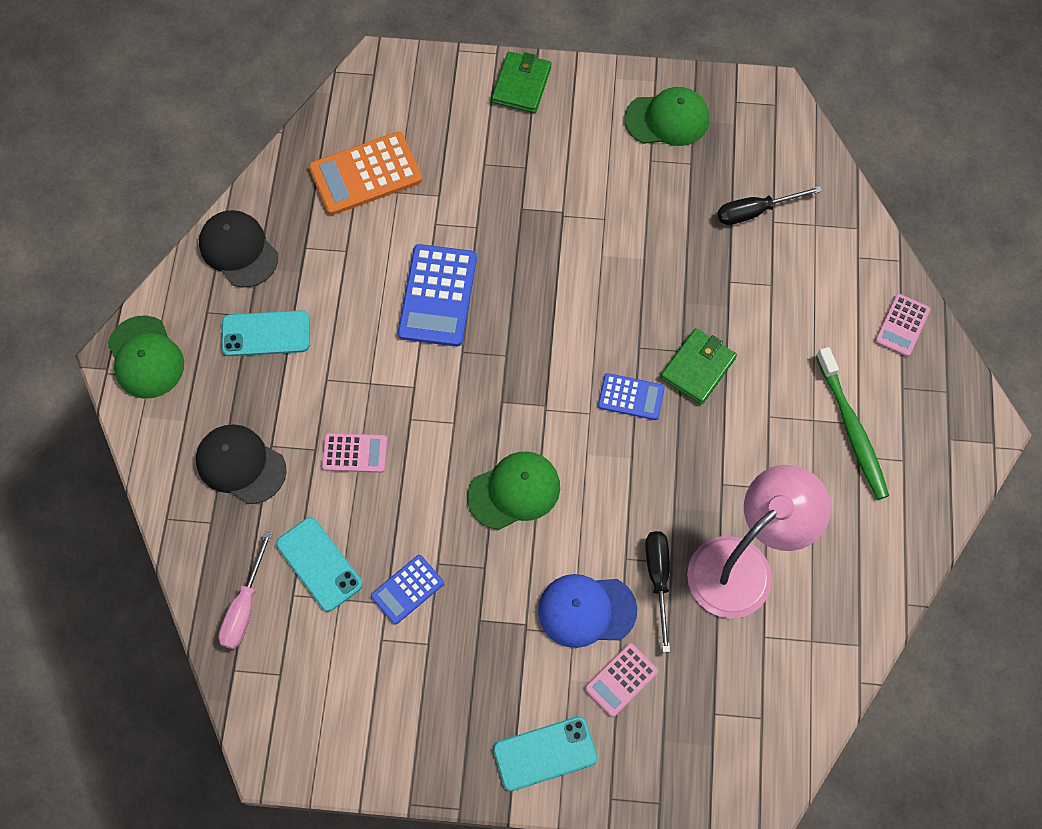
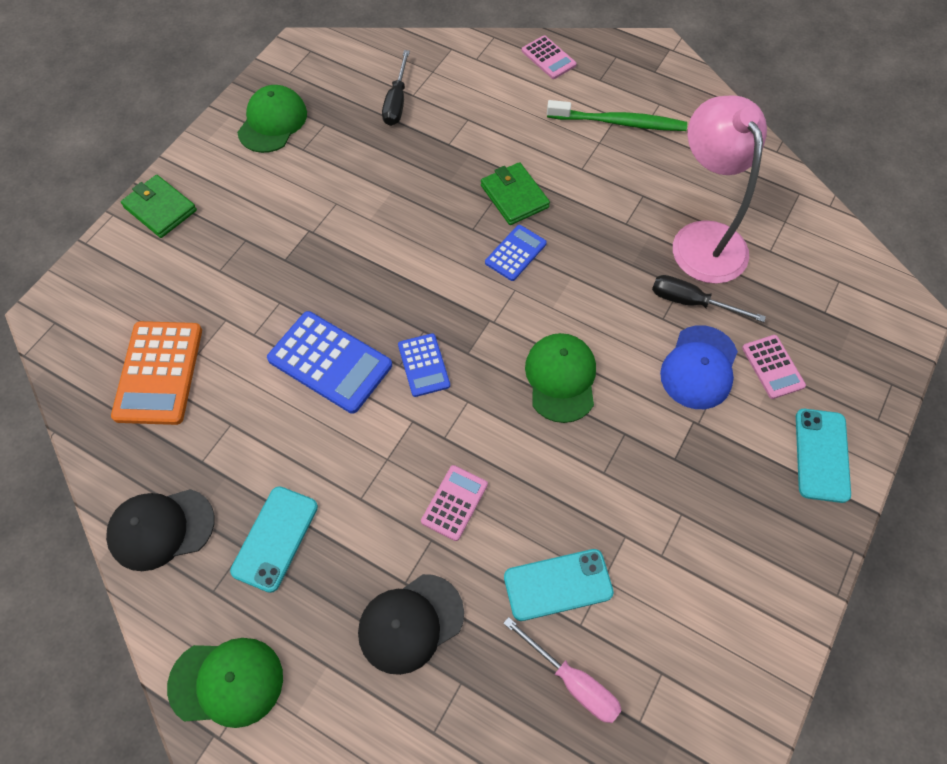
camera: 65 degrees left, 5 degrees down
blue calculator [371,555,444,625] -> blue calculator moved to [398,333,450,397]

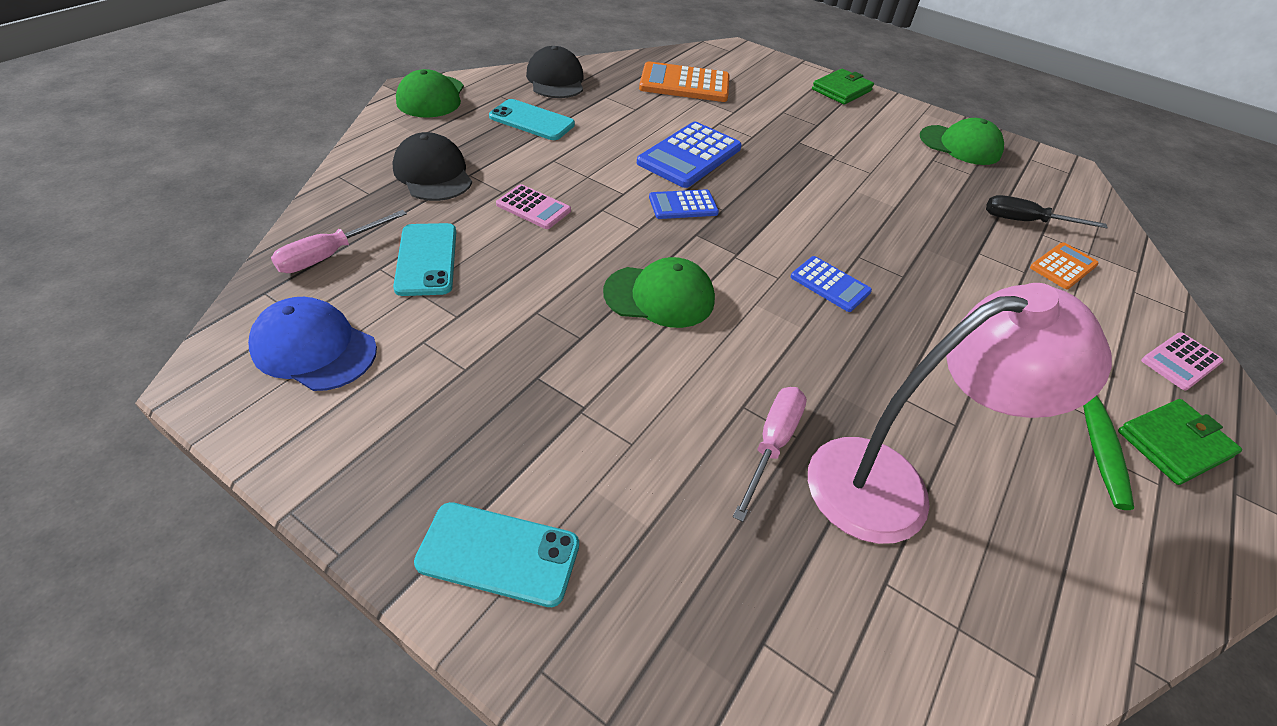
camera: 90 degrees right, 15 degrees down
green wallet [481,162,550,225] -> green wallet moved to [1118,399,1242,485]
black screwdriver [652,275,766,322] -> pink screwdriver [733,387,807,522]
blue cap [660,325,738,409] -> blue cap moved to [248,297,377,391]
pink calculator [742,335,806,399] -> none
none -> orange calculator [1030,242,1099,289]

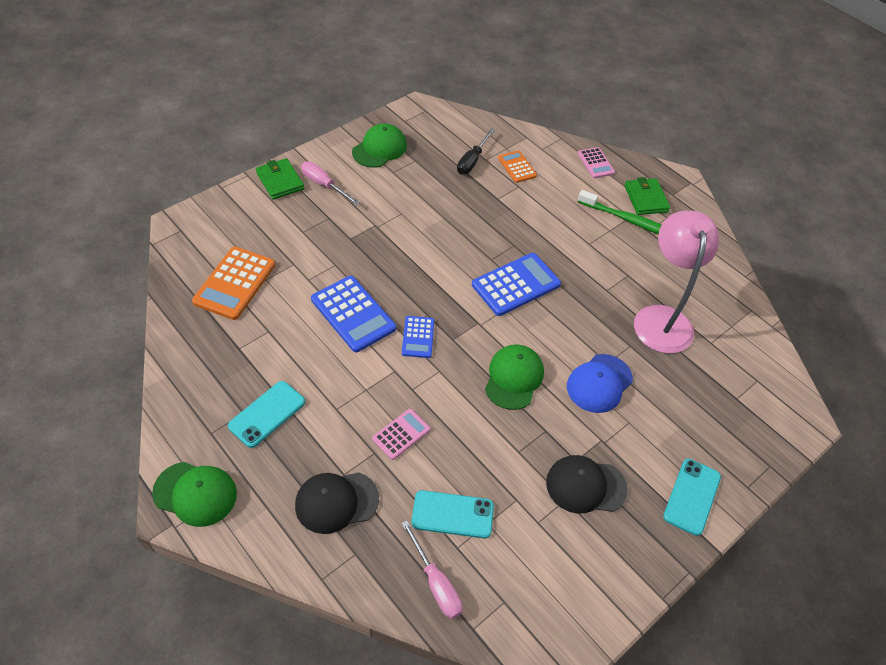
camera: 75 degrees left, 5 degrees up
blue cap [248,297,377,391] -> blue cap moved to [567,354,633,413]
black cap [526,46,583,98] -> black cap moved to [546,455,628,514]
pink screwdriver [733,387,807,522] -> pink screwdriver moved to [301,162,360,205]
blue calculator [791,256,872,312] -> blue calculator [472,253,561,316], size x1.75

